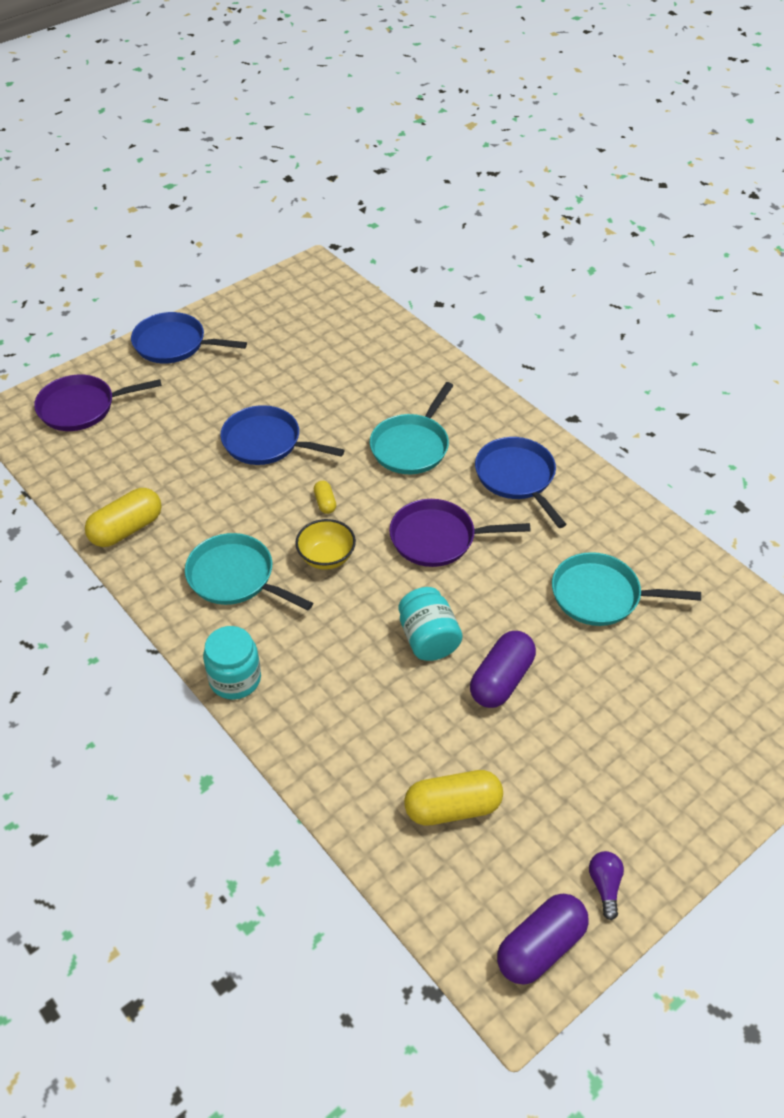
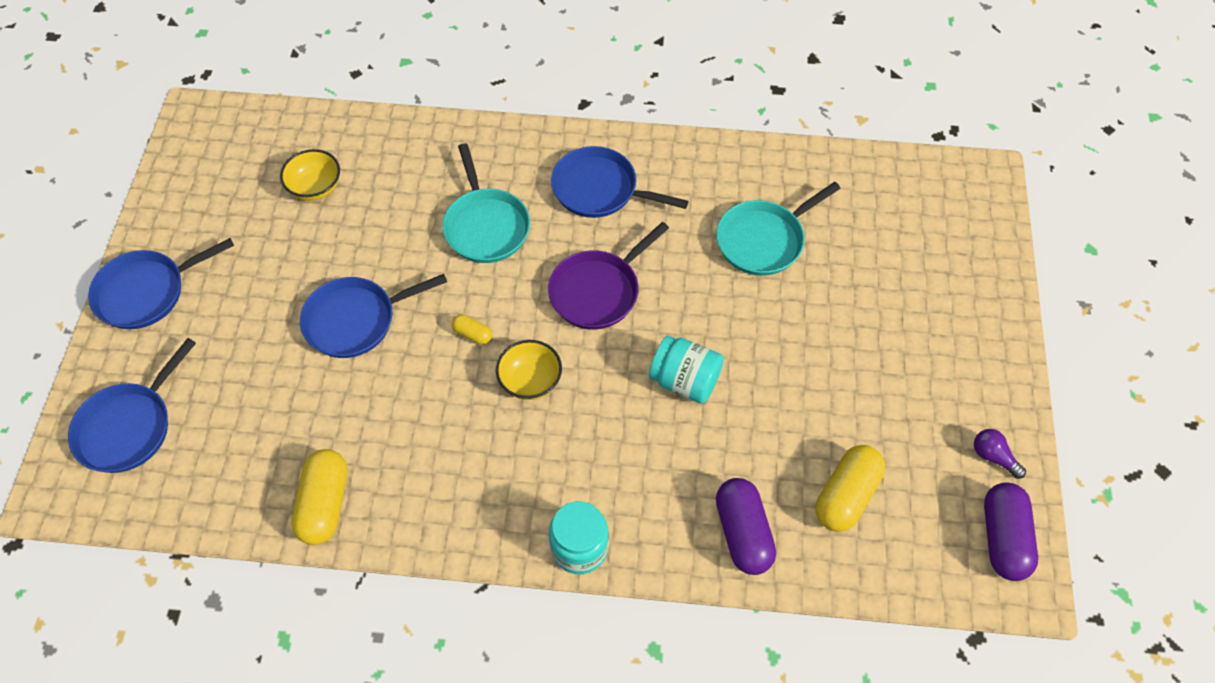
camera: 45 degrees left, 10 degrees up
purple pan [34,375,162,431] -> blue pan [68,338,196,473]
turquoise pan [185,533,313,610] -> none
purple capsule [470,631,536,708] -> purple capsule moved to [716,478,776,575]
none -> yellow bowl [280,149,340,201]

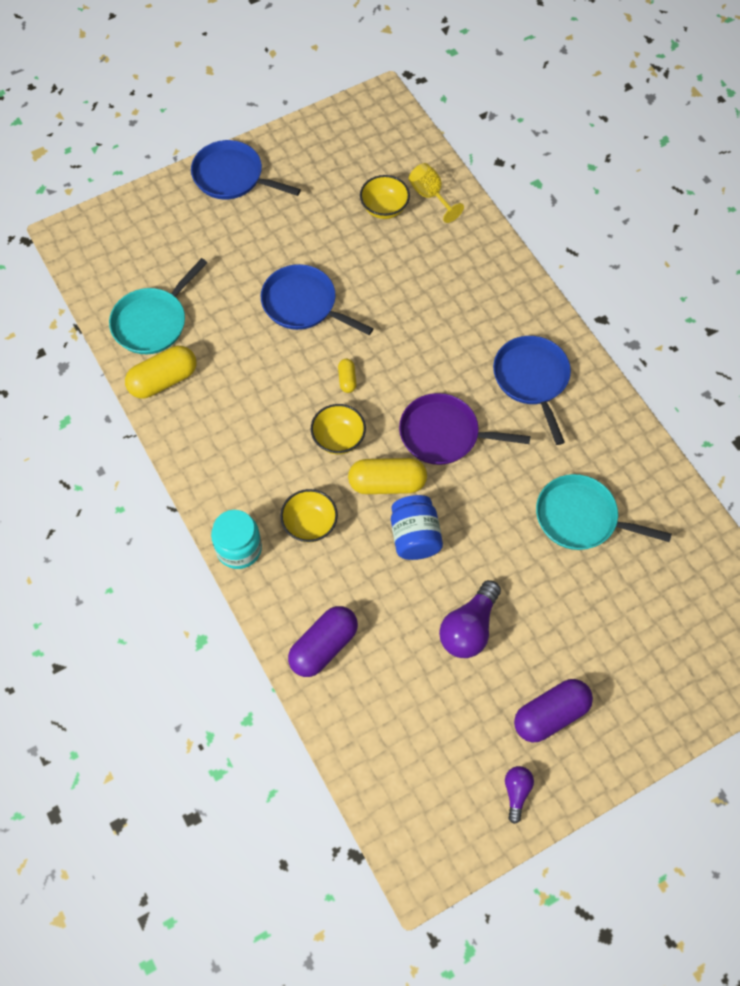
camera: 55 degrees right, 5 degrees up
blue pan [68,338,196,473] -> none
turquoise pan [443,143,530,263] -> turquoise pan moved to [109,258,207,354]
turquoise jar [649,336,724,404] -> blue jar [391,495,443,560]
yellow capsule [816,445,885,532] -> yellow capsule moved to [348,458,427,494]
purple capsule [984,482,1038,581] -> purple capsule moved to [514,679,593,742]
none -> yellow bowl [280,489,338,542]
none -> yellow goblet [409,163,464,223]
none -> purple light bulb [439,580,501,658]

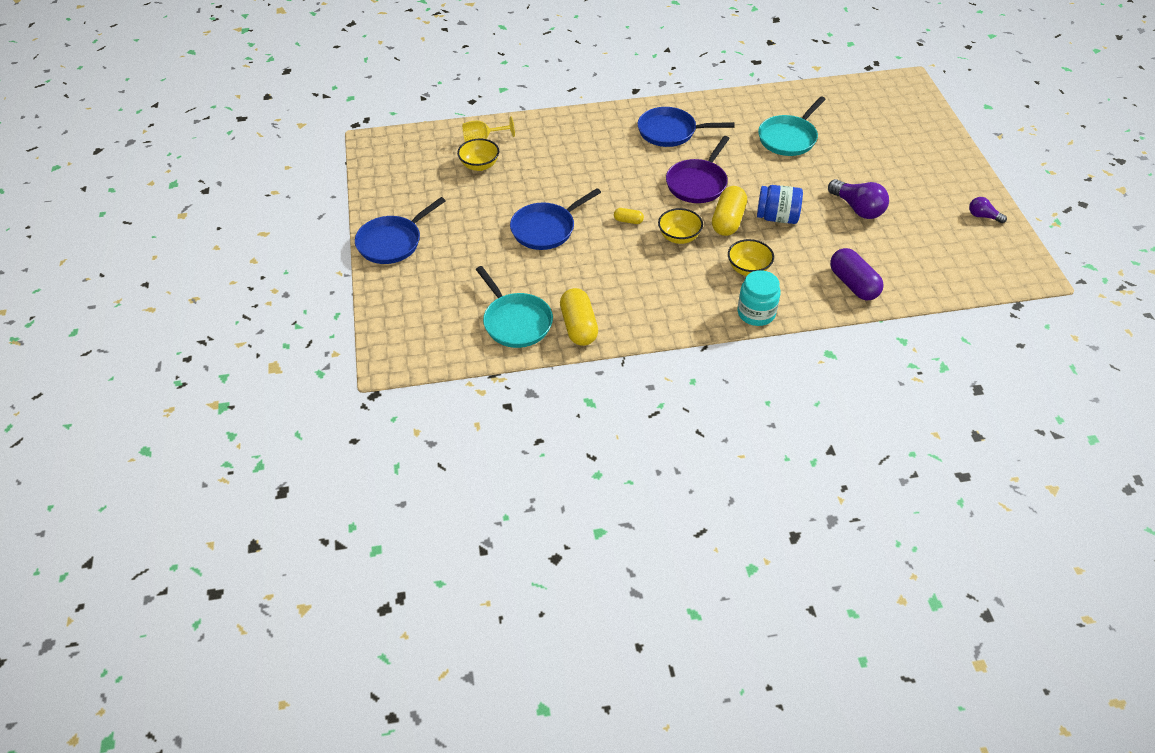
camera: 70 degrees left, 15 degrees down
purple capsule [514,679,593,742] -> none

